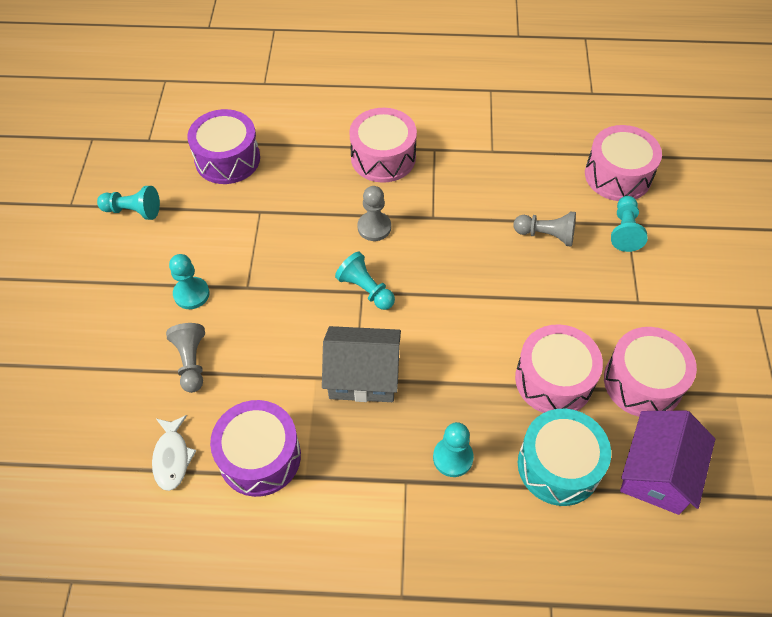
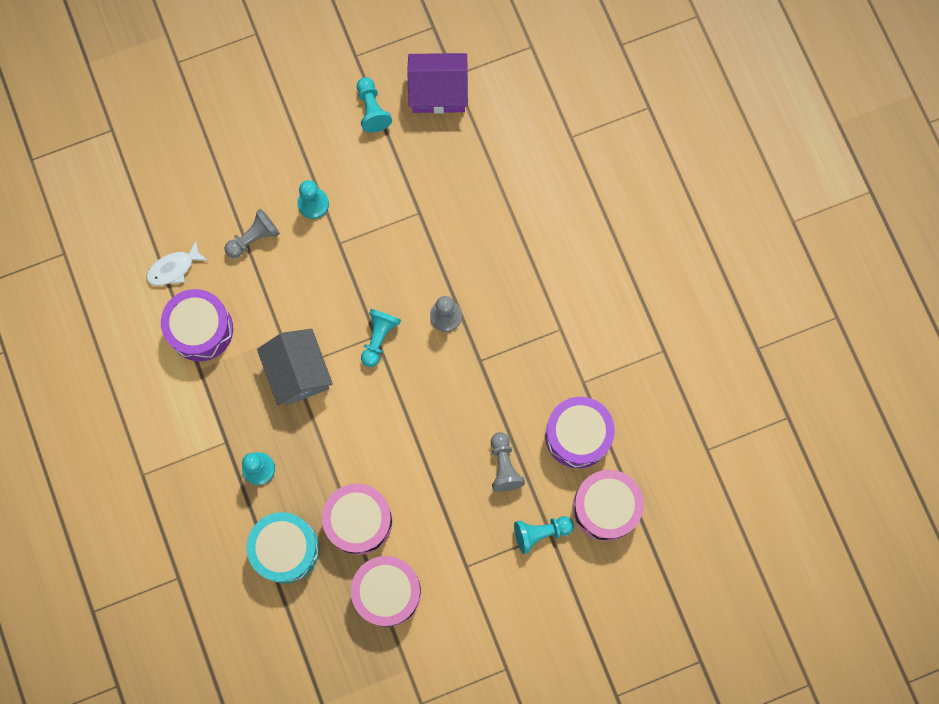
camera: 65 degrees right, 20 degrees up
purple drum [187,109,260,184] -> purple drum moved to [545,397,615,468]
pink drum [349,108,417,183] -> none
purple house [620,411,715,515] -> purple house moved to [407,53,468,114]

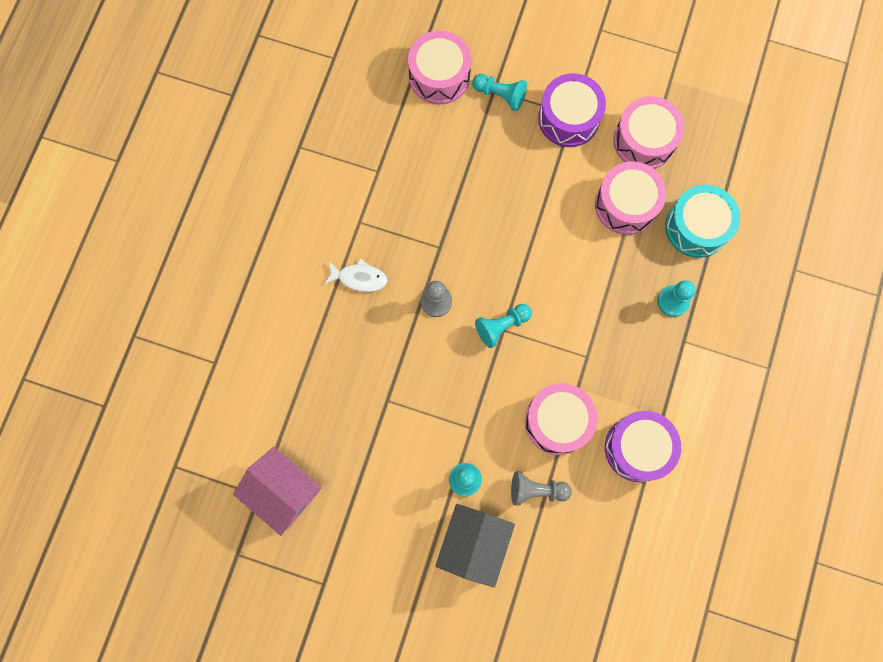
camera: 140 degrees left, 0 degrees up
white fish [146,241,208,286] -> white fish moved to [324,258,388,292]
grey house [257,328,333,405] -> grey house moved to [435,504,515,588]
turquoise pawn [357,77,392,133] -> none
purple house [407,53,468,114] -> pink house [233,447,322,536]
grey pawn [491,432,525,492] -> none
purple drum [545,397,615,468] -> purple drum moved to [538,73,606,147]
none -> pink drum [525,383,597,455]

